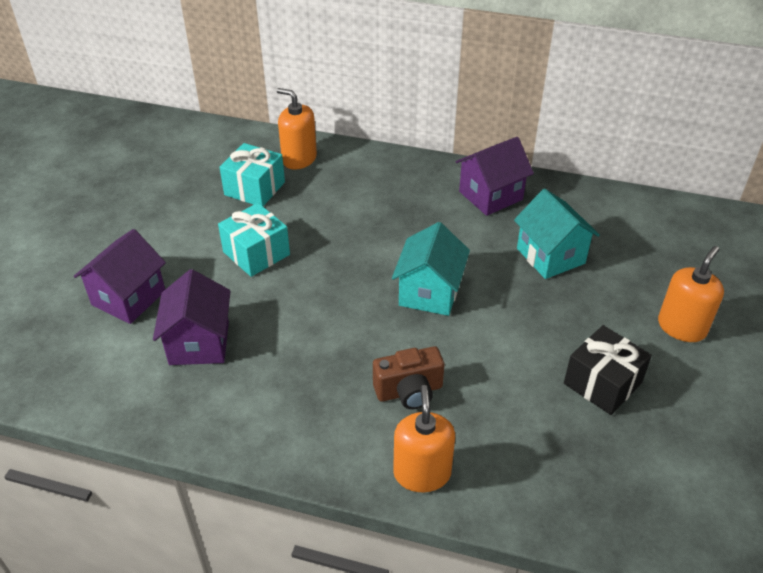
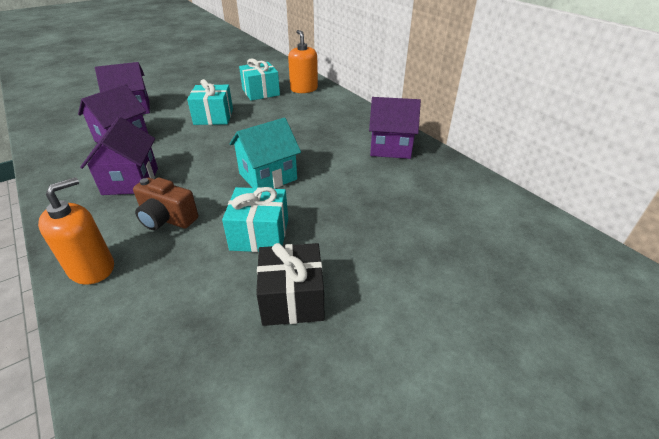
camera: 40 degrees right, 5 degrees down
turquoise house [514,188,600,279] -> none
orange soap dispenser [658,246,724,342] -> none
none -> purple house [80,117,158,195]
none -> turquoise gift [222,187,288,252]

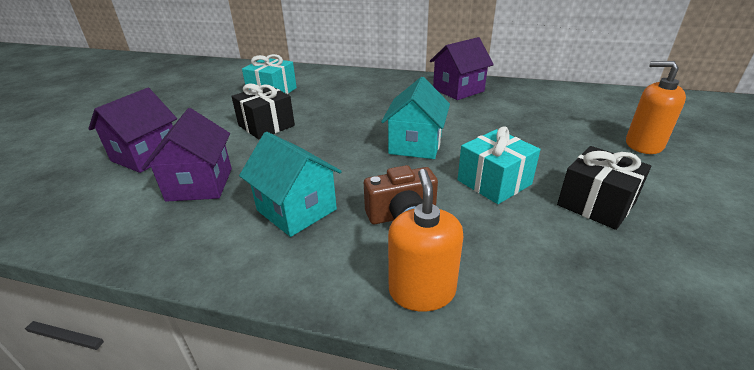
camera: 40 degrees left, 5 degrees down
purple house [80,117,158,195] -> turquoise house [239,132,342,237]
turquoise gift [187,79,233,125] -> black gift [231,83,295,140]
orange soap dispenser [288,30,318,93] -> orange soap dispenser moved to [626,61,686,154]

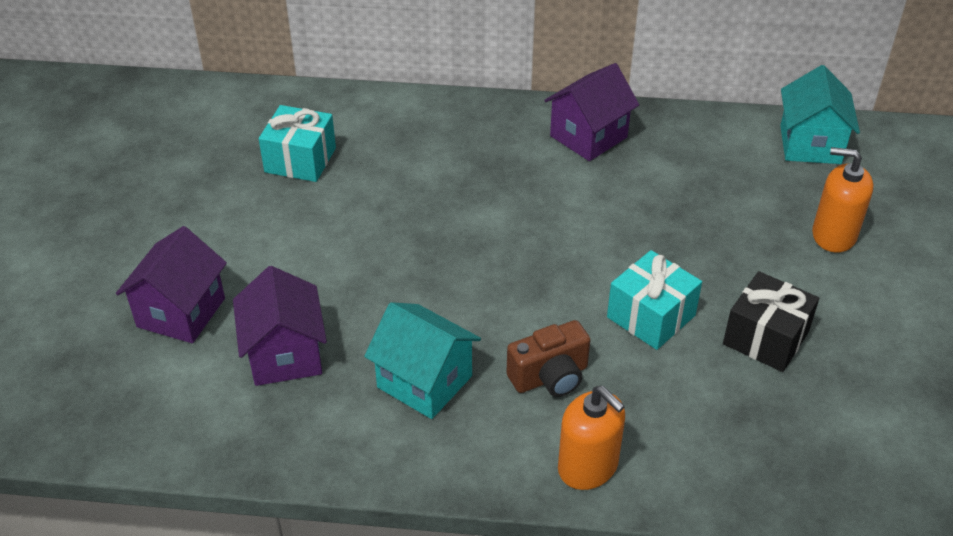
camera: 10 degrees left, 10 degrees up
black gift [231,83,295,140] -> none
turquoise house [381,77,450,159] -> turquoise house moved to [780,65,860,164]
orange soap dispenser [388,169,464,312] -> orange soap dispenser turned 150 degrees clockwise [558,386,625,490]

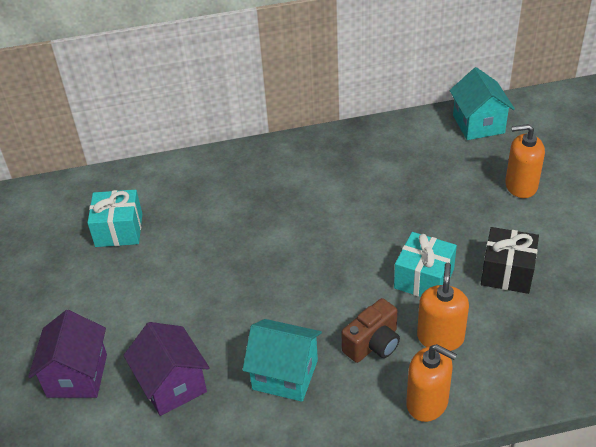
camera: 15 degrees left, 0 degrees up
purple house [544,63,639,161] -> none
none -> orange soap dispenser [417,263,469,351]

